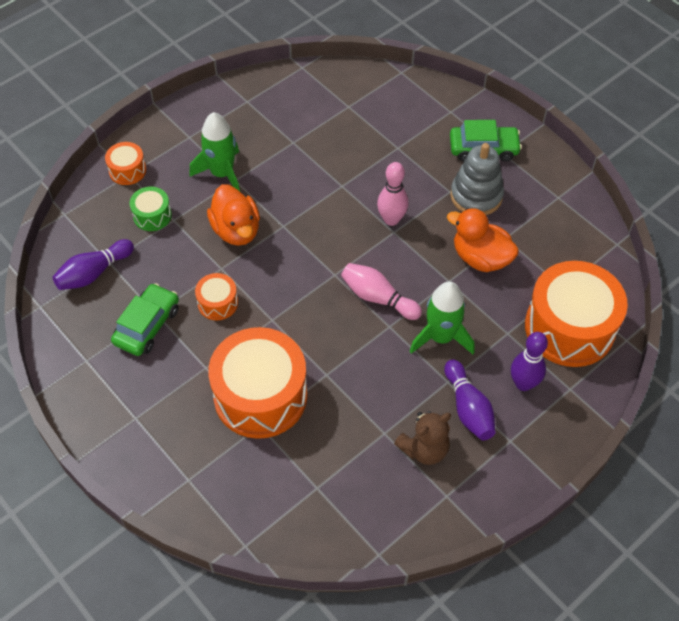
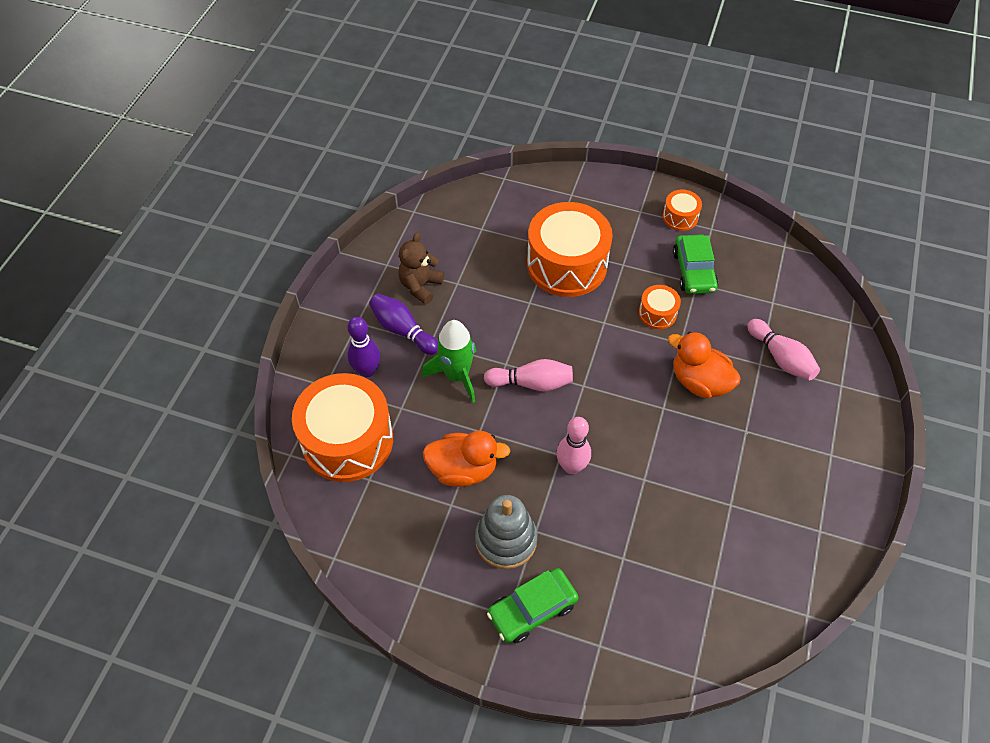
camera: 150 degrees right, 0 degrees up
purple bowling pin [52,239,134,290] -> none
orange drum [105,142,146,185] -> orange drum moved to [662,190,702,231]
green drum [129,187,172,231] -> pink bowling pin [747,319,820,381]
green rocket [190,112,240,191] -> none

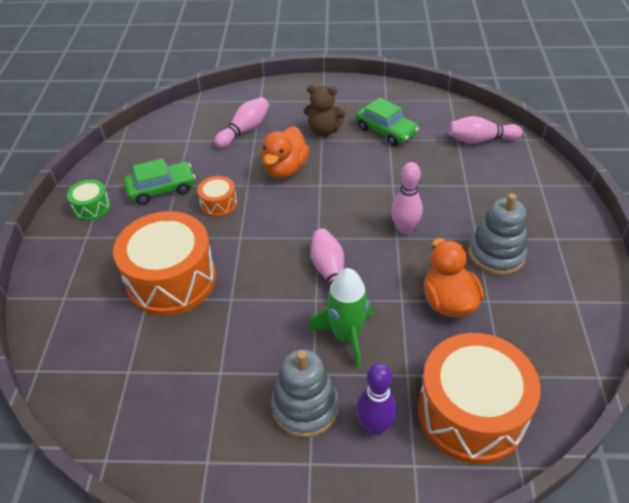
camera: 105 degrees left, 10 degrees down
purple bowling pin [369,294,438,355] -> grey stacking toy [271,349,339,438]
brown teddy bear [398,233,444,304] -> brown teddy bear moved to [304,85,346,137]
green car [487,568,578,644] -> green car moved to [356,97,419,146]
orange drum [662,190,702,231] -> green drum [67,179,111,221]
none -> pink bowling pin [448,116,523,144]

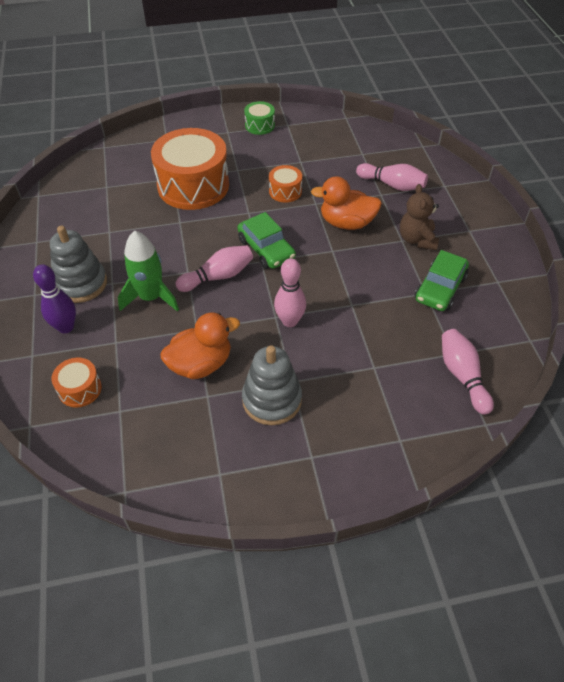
camera: 75 degrees right, 5 degrees up
green car [124,158,195,205] -> green car moved to [237,212,296,269]
orange drum [418,333,541,464] -> orange drum [51,358,102,407], size x0.46

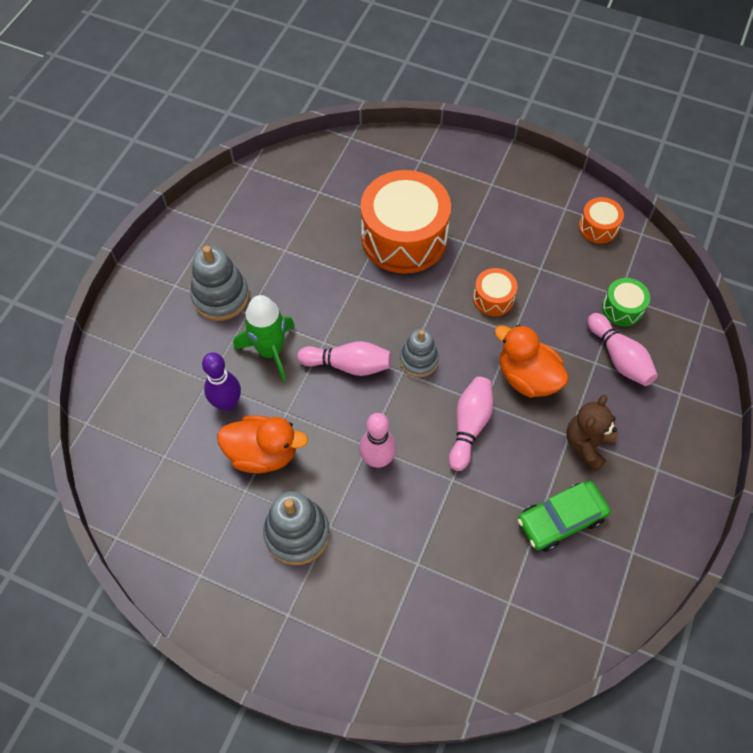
camera: 35 degrees right, 10 degrees up
purple bowling pin [33,264,76,333] -> purple bowling pin moved to [202,352,241,411]
orange drum [51,358,102,407] -> orange drum moved to [579,197,624,244]
green car [237,212,296,269] -> grey stacking toy [400,329,439,377]
green drum [244,101,275,135] -> green drum moved to [602,278,650,326]
pink bowling pin [442,329,494,415] -> pink bowling pin moved to [449,377,493,471]

